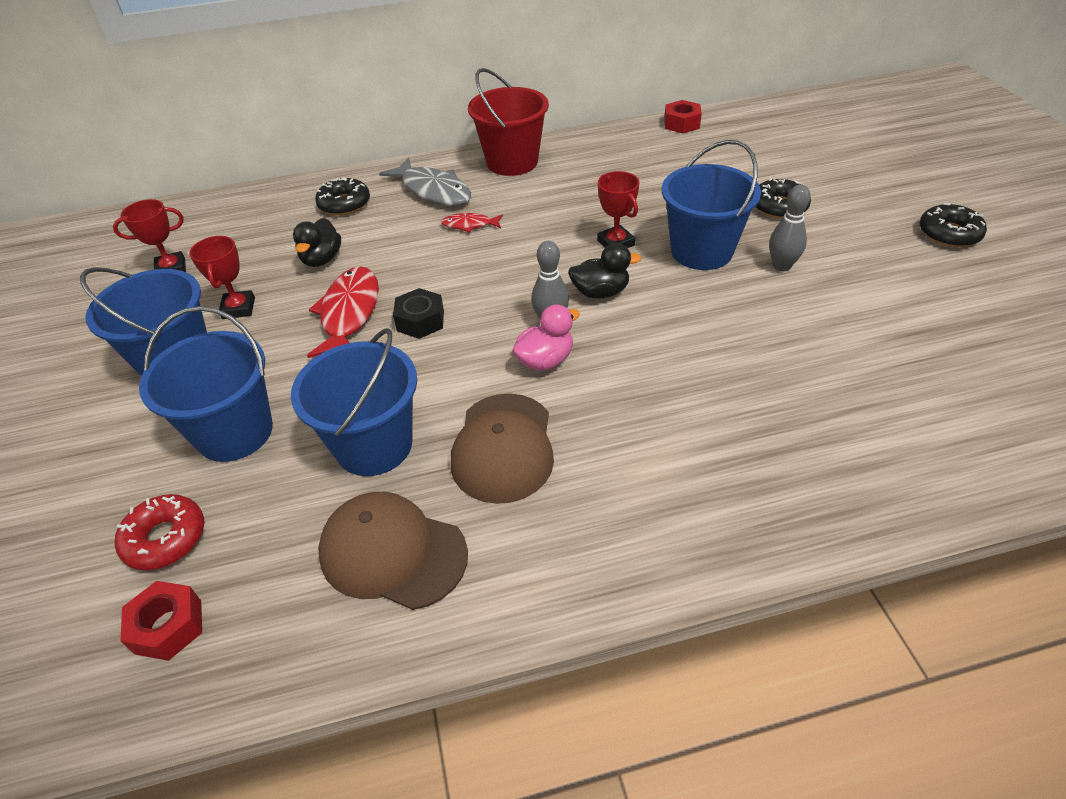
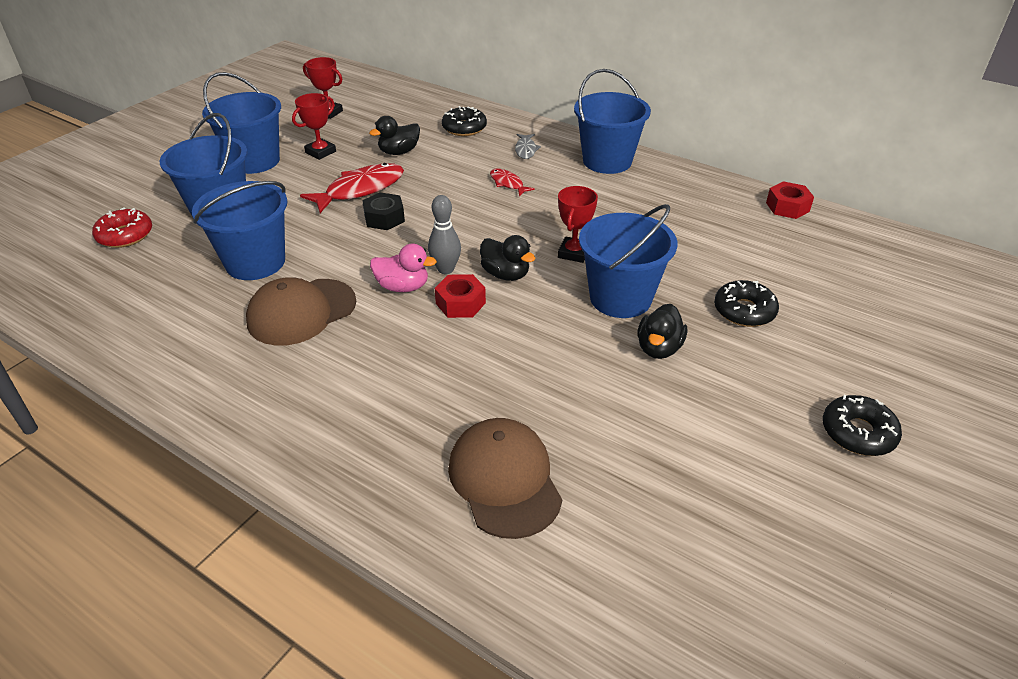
camera: 45 degrees right, 5 degrees down
red nut [120,581,202,661] -> red nut moved to [435,274,486,318]
brown cap [318,492,468,610] -> brown cap moved to [448,418,562,539]
grey fish [379,157,471,206] -> grey fish [515,134,541,159], size x0.52
red bucket [468,68,549,176] -> blue bucket [574,69,651,174]
grey bowling pin [769,185,811,271] -> black duck [637,304,687,359]

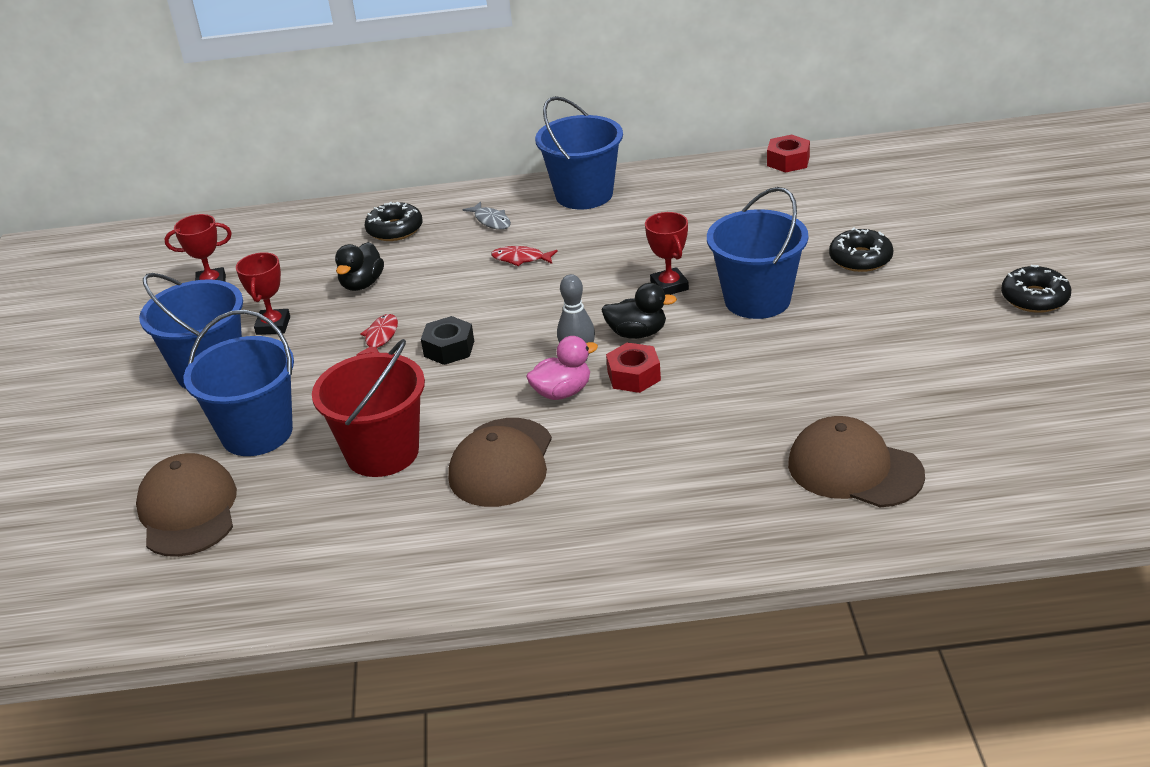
camera: 35 degrees left, 5 degrees down
red donut [92,207,152,248] -> brown cap [136,453,237,557]
blue bucket [192,181,288,280] -> red bucket [312,339,425,477]
red fish [300,163,404,213] -> red fish [356,314,398,356], size x0.52
black duck [637,304,687,359] -> none

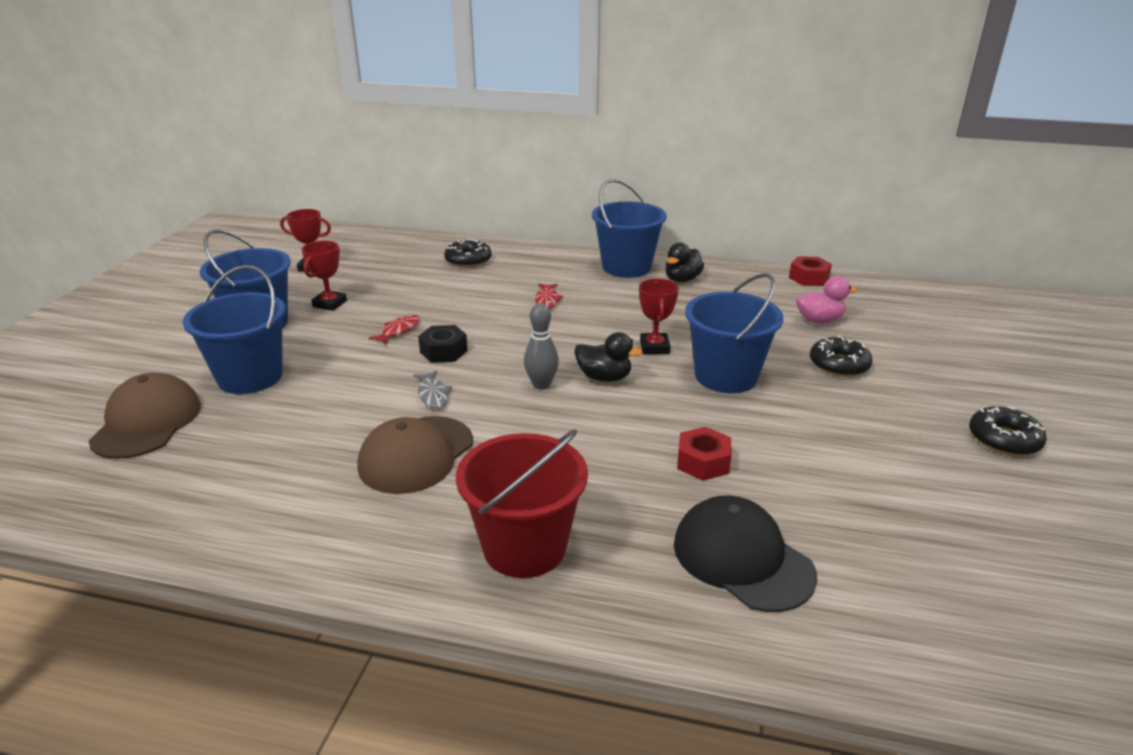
camera: 15 degrees right, 5 degrees down
red bucket [312,339,425,477] -> red bucket moved to [456,429,588,578]
black duck [335,242,384,291] -> black duck moved to [665,243,704,283]
grey fish [463,201,511,230] -> grey fish moved to [414,371,452,409]
red fish [491,246,558,266] -> red fish turned 120 degrees counterclockwise [535,284,564,309]
pink duck [526,336,598,400] -> pink duck moved to [796,276,858,324]
red nut [606,342,661,393] -> red nut moved to [677,427,732,481]
brown cap [788,416,925,508] -> black cap [674,495,817,612]

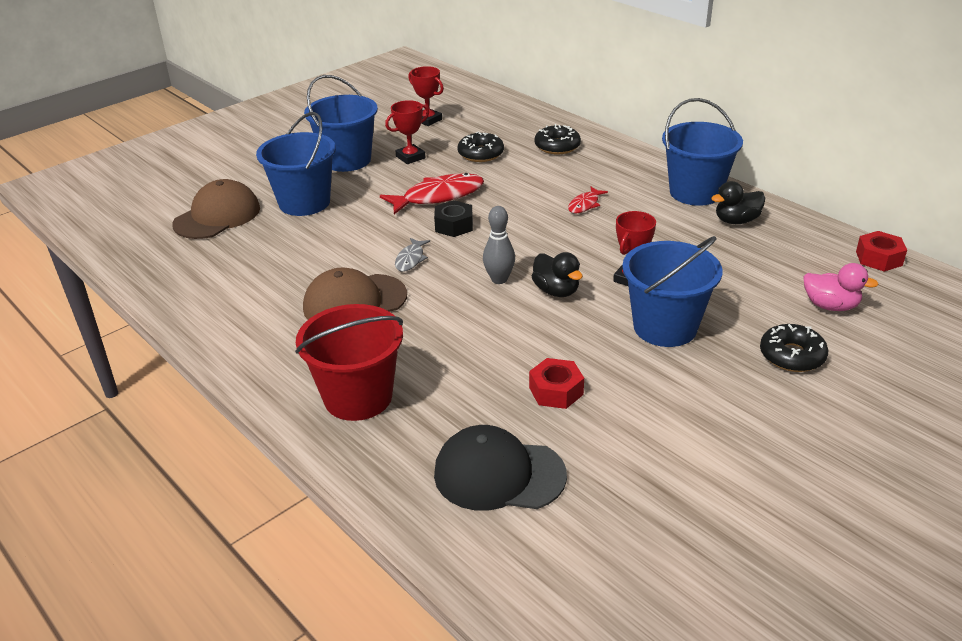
camera: 35 degrees right, 5 degrees up
red fish [369,314,420,344] -> red fish [380,173,484,214], size x1.93
black cap [674,495,817,612] -> black cap turned 75 degrees counterclockwise [434,425,567,511]
black donut [969,406,1047,456] -> black donut moved to [457,131,504,162]

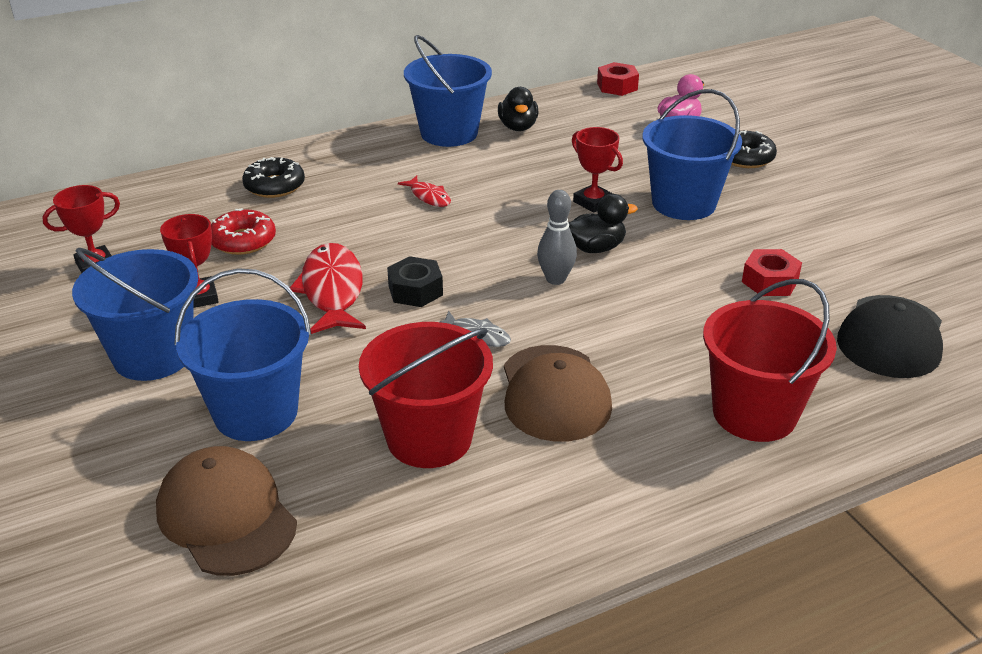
camera: 75 degrees left, 0 degrees up
black donut [457,131,504,162] -> red donut [211,208,276,255]
none -> red bucket [359,322,493,468]

